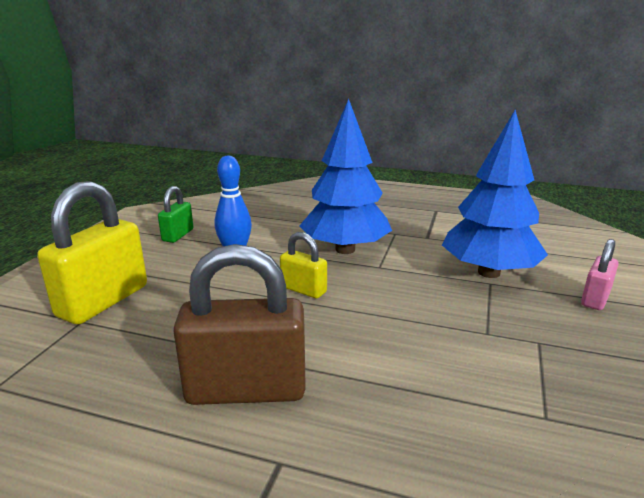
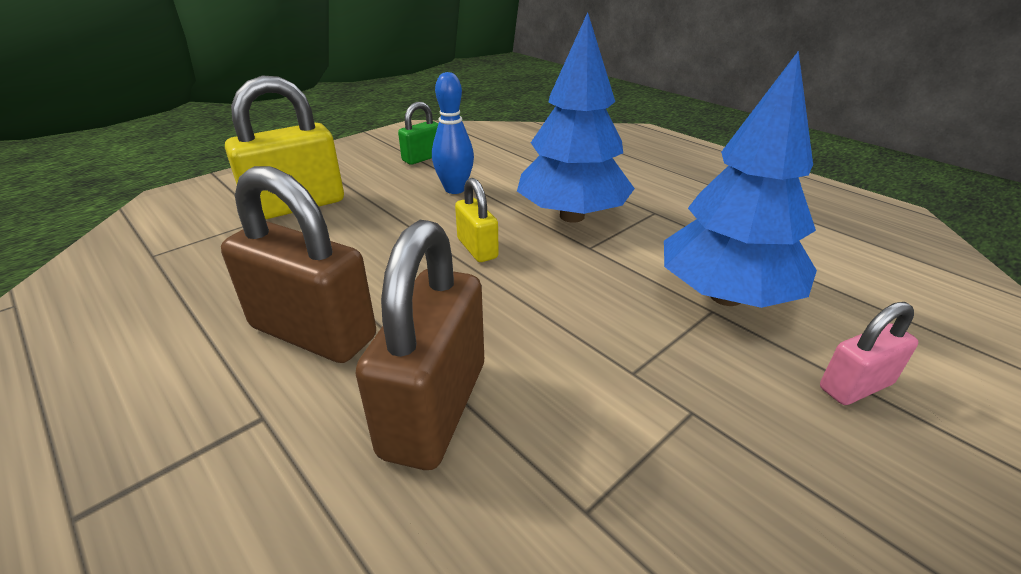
camera: 30 degrees right, 10 degrees up
none -> brown padlock [355,220,484,470]

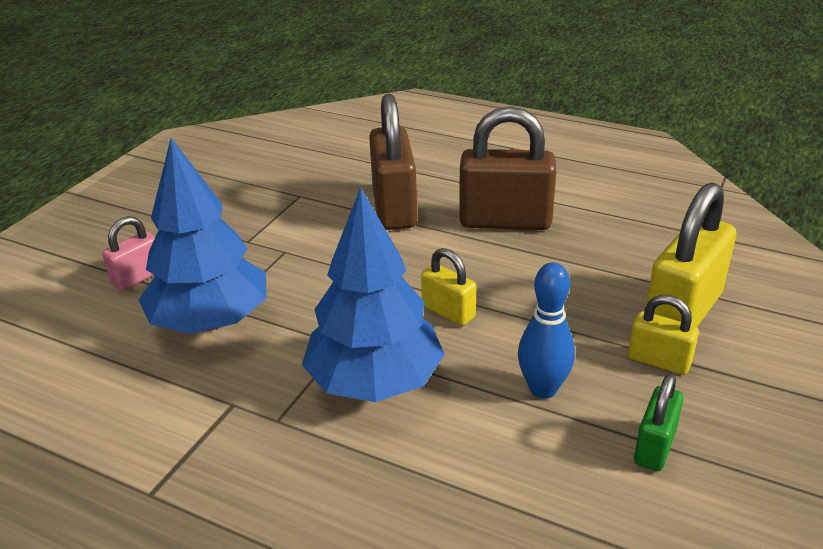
camera: 160 degrees right, 0 degrees up
none -> yellow padlock [628,295,699,375]

